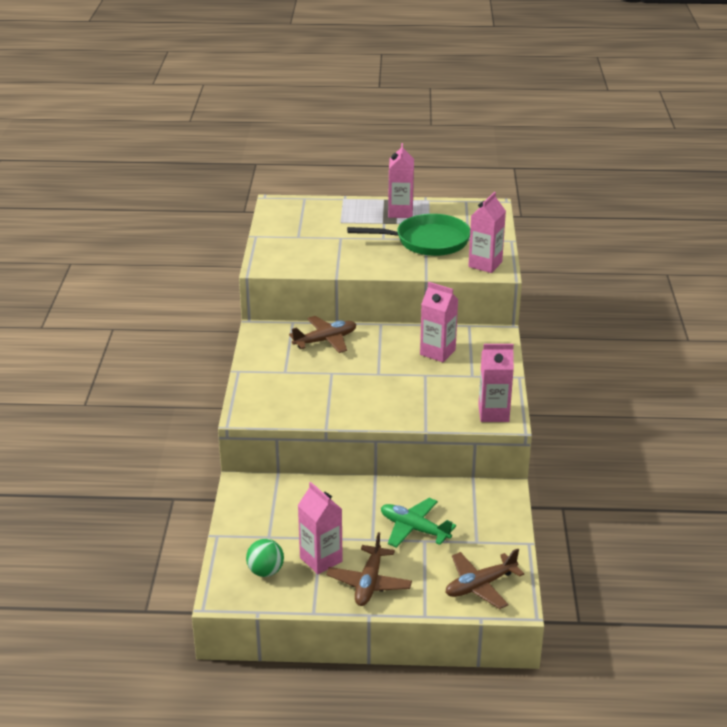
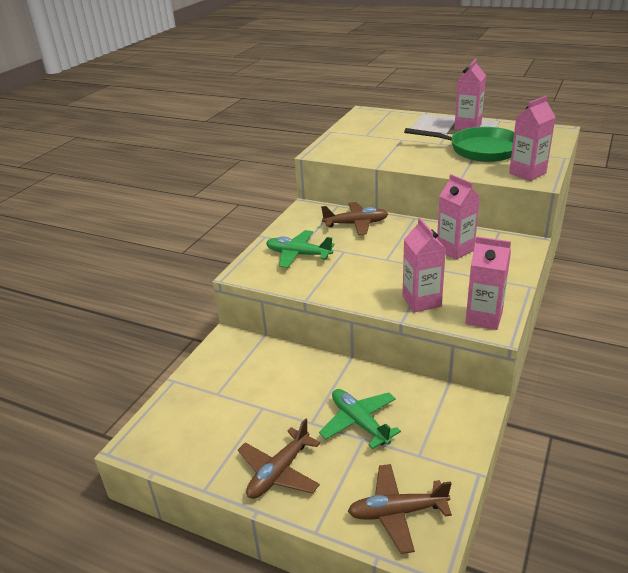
camera: 25 degrees right, 0 degrees up
green ball [246,539,284,577] -> none
pink carton [298,482,343,574] -> pink carton moved to [403,218,446,312]
none -> green plane [266,230,335,268]

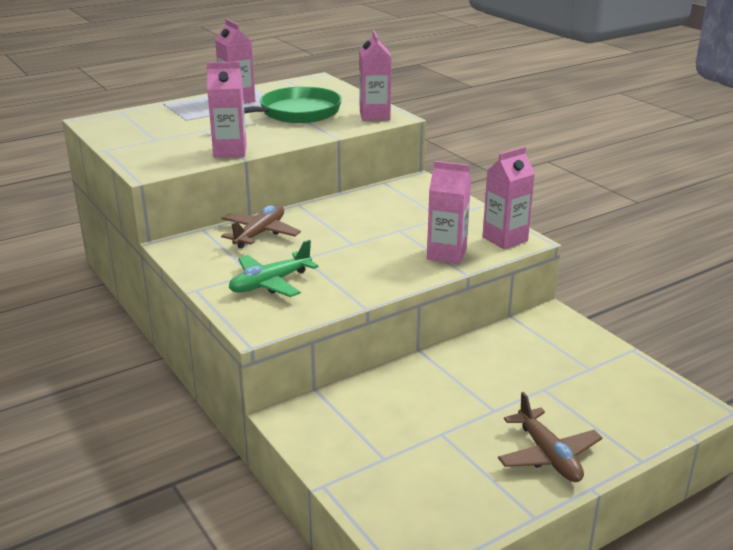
camera: 60 degrees left, 5 degrees down
green plane [319,389,401,449] -> none
brown plane [348,464,452,554] -> none
pink carton [437,174,480,260] -> pink carton moved to [207,62,247,157]

